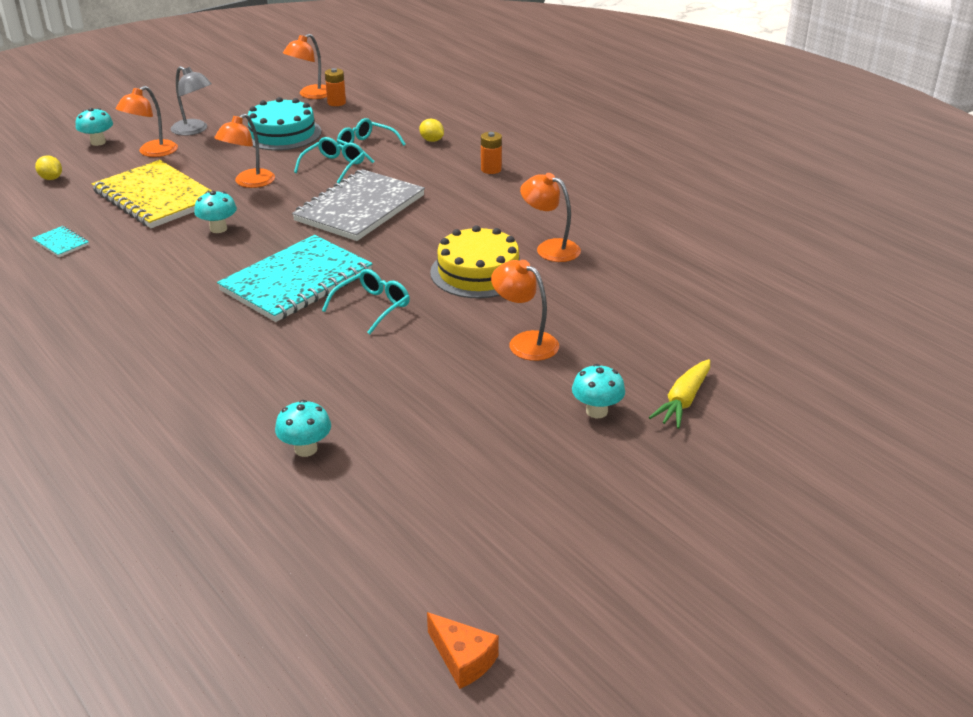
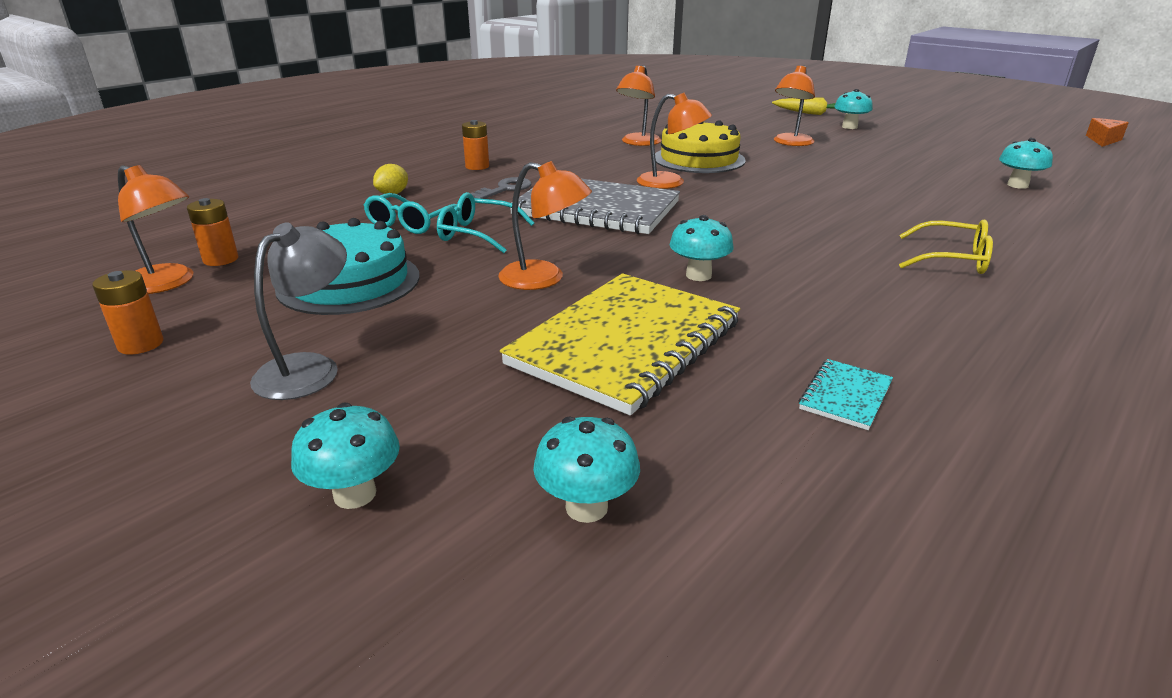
camera: 100 degrees left, 5 degrees down
yellow lemon [35,155,62,180] -> turquoise mushroom [533,416,640,523]
orange lamp [116,86,178,157] -> orange lamp moved to [637,93,712,189]
turquoise notebook [217,235,373,322] -> none
turquoise glasses [322,269,410,334] -> none
none -> orange battery [92,270,163,354]
none -> grey key [471,177,531,199]
none -> yellow glasses [899,220,993,274]

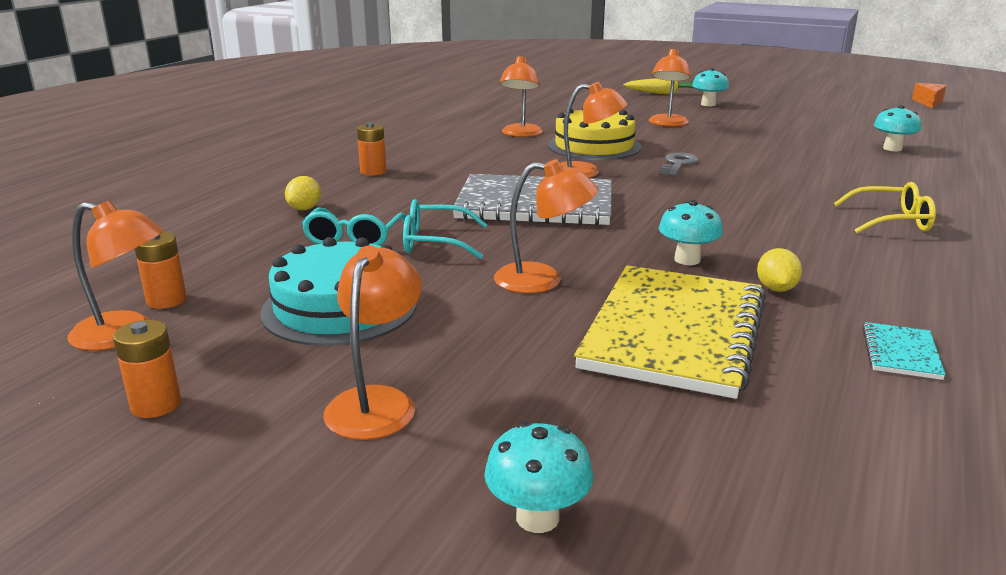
camera: 15 degrees left, 5 degrees down
grey lamp [250,222,347,400] -> orange lamp [324,245,422,440]
grey key [471,177,531,199] -> grey key moved to [660,153,699,176]
turquoise mushroom [533,416,640,523] -> none
none -> yellow lemon [757,248,802,292]

